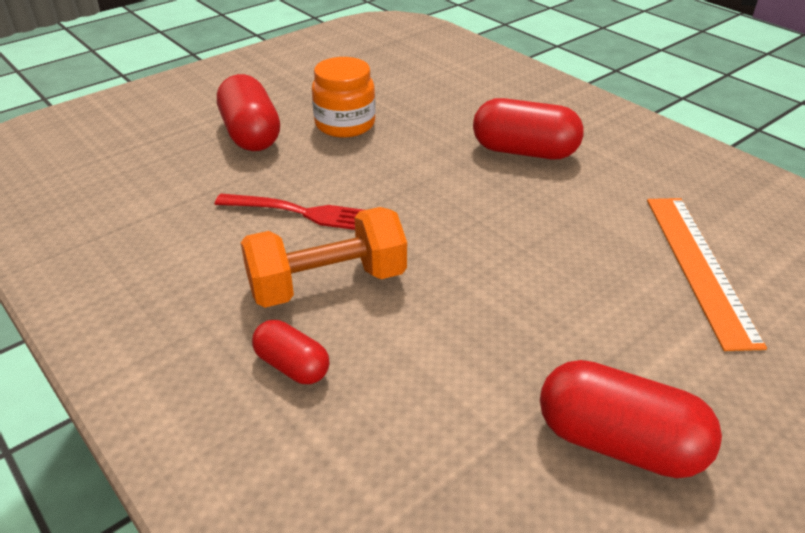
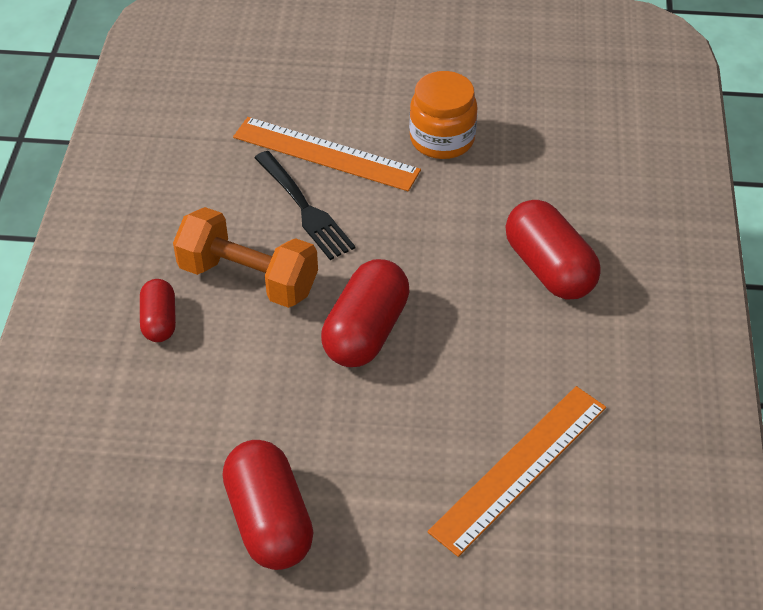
camera: 45 degrees right, 10 degrees up
red fork [215,193,363,230] -> black fork [254,151,356,260]
red capsule [217,74,280,151] -> red capsule moved to [321,259,410,367]
none -> orange ruler [233,117,421,191]

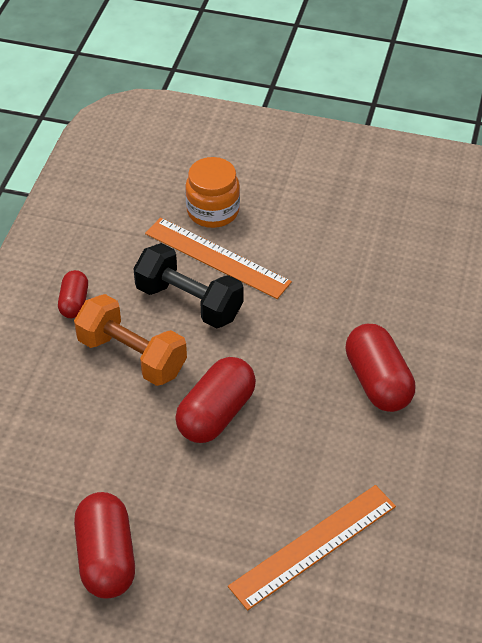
camera: 10 degrees right, 0 degrees up
red capsule [140,279,176,342] -> red capsule moved to [58,270,88,318]
black fork [254,151,356,260] -> black dumbbell [134,243,244,328]
orange jar [409,71,478,159] -> orange jar moved to [185,157,240,228]

